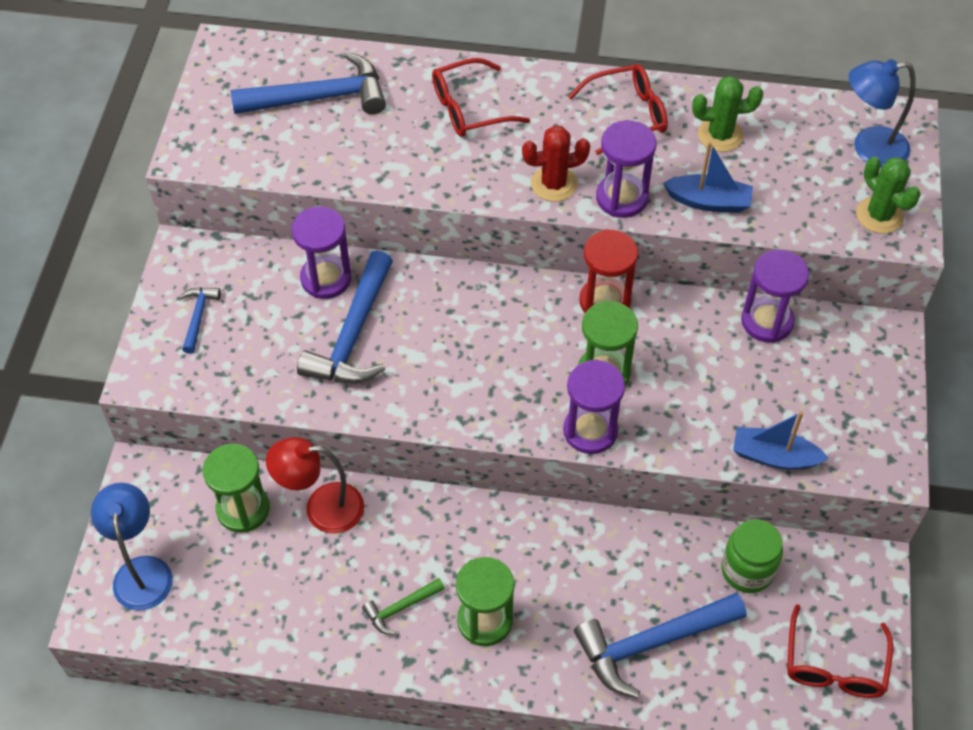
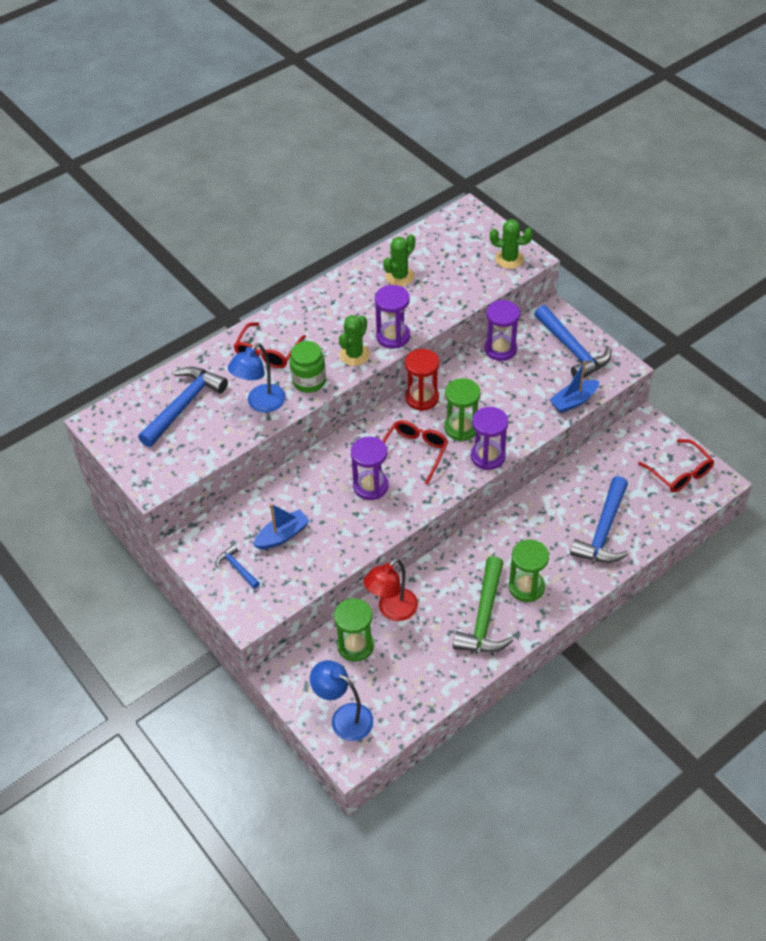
camera: 45 degrees left, 5 degrees down
purple hourglass [291,207,352,299] -> purple hourglass moved to [351,436,389,500]
blue hammer [297,250,393,384] -> blue hammer moved to [534,305,611,378]
green hammer [362,578,445,635] -> green hammer [453,556,513,652], size x2.03
red cactus [522,125,590,202] -> green cactus [339,315,370,366]
red glasses [568,64,668,155] -> red glasses moved to [382,420,448,485]
blue boat [663,142,753,213] -> blue boat moved to [253,503,310,549]
green jar [721,519,783,593] -> green jar moved to [290,341,326,393]
blue lamp [849,59,916,168] -> blue lamp moved to [228,343,286,413]

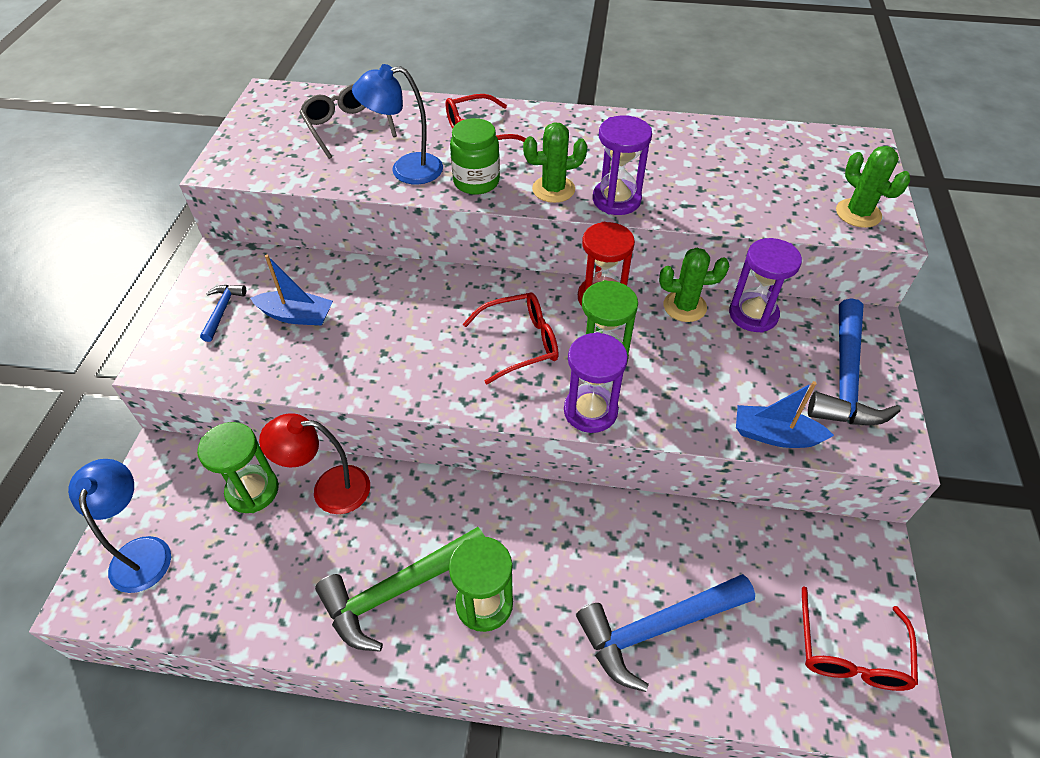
camera: 45 degrees right, 0 degrees up
blue hammer [138,367,228,447] -> grey glasses [300,84,397,159]
purple hourglass [351,436,389,500] -> none
green cactus [383,234,415,286] -> green cactus moved to [659,248,729,322]

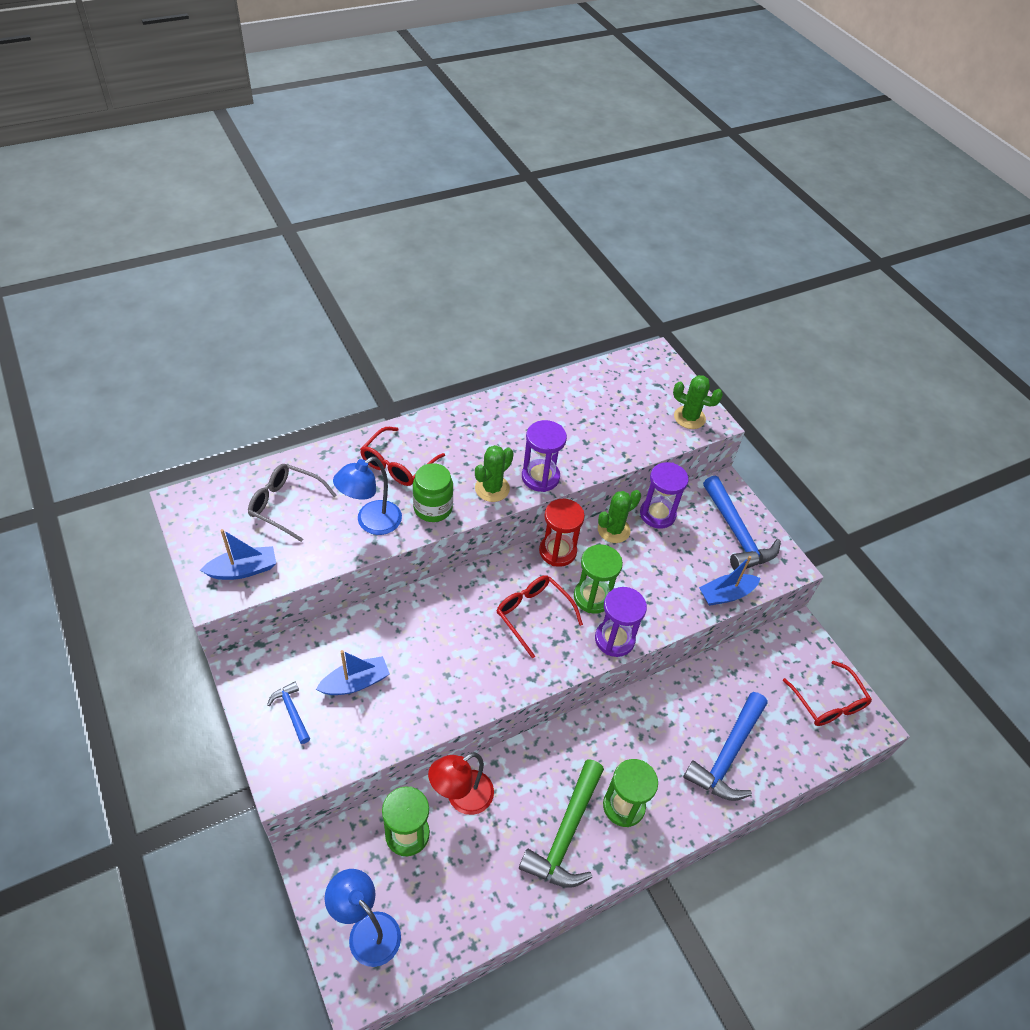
camera: 40 degrees left, 0 degrees up
red glasses [463,292,559,384] -> red glasses turned 75 degrees counterclockwise [497,575,583,658]
none -> blue boat [200,529,276,580]

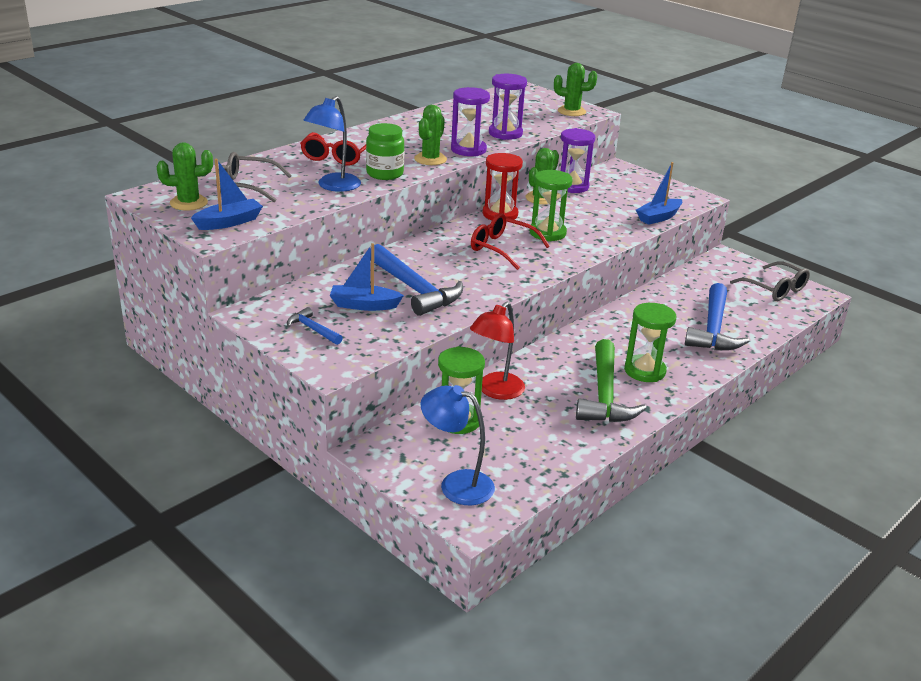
camera: 15 degrees left, 20 degrees down
blue boat [316,650,390,695] -> blue boat turned 135 degrees counterclockwise [330,243,404,311]
purple hourglass [595,587,647,657] -> purple hourglass moved to [489,74,527,140]
blue hammer [703,476,781,570] -> blue hammer moved to [370,244,463,316]
red glasses [783,661,872,726] -> grey glasses [730,261,810,301]
none -> green cactus [157,142,213,211]

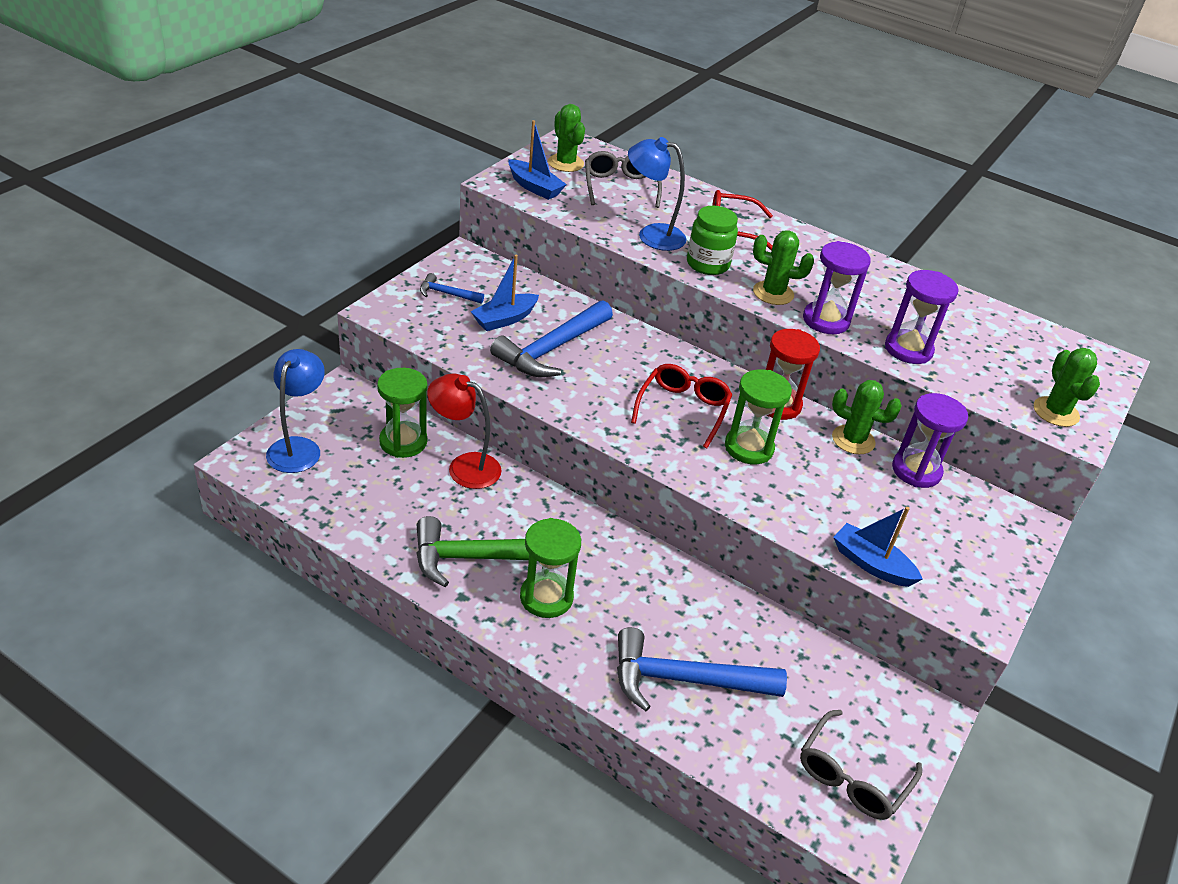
camera: 75 degrees right, 10 degrees up
blue hammer [287,307,343,345] -> blue hammer turned 105 degrees counterclockwise [420,273,484,304]
blue boat [330,243,404,311] -> blue boat turned 120 degrees counterclockwise [470,255,539,331]

